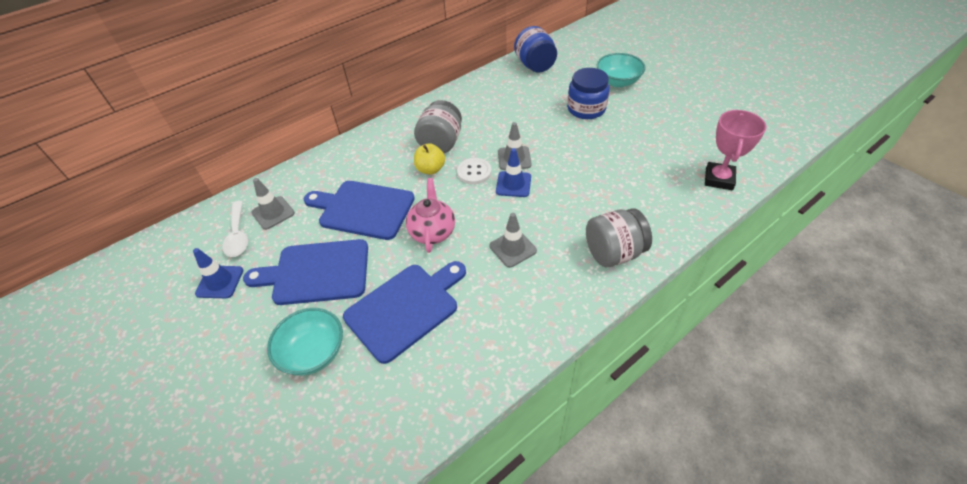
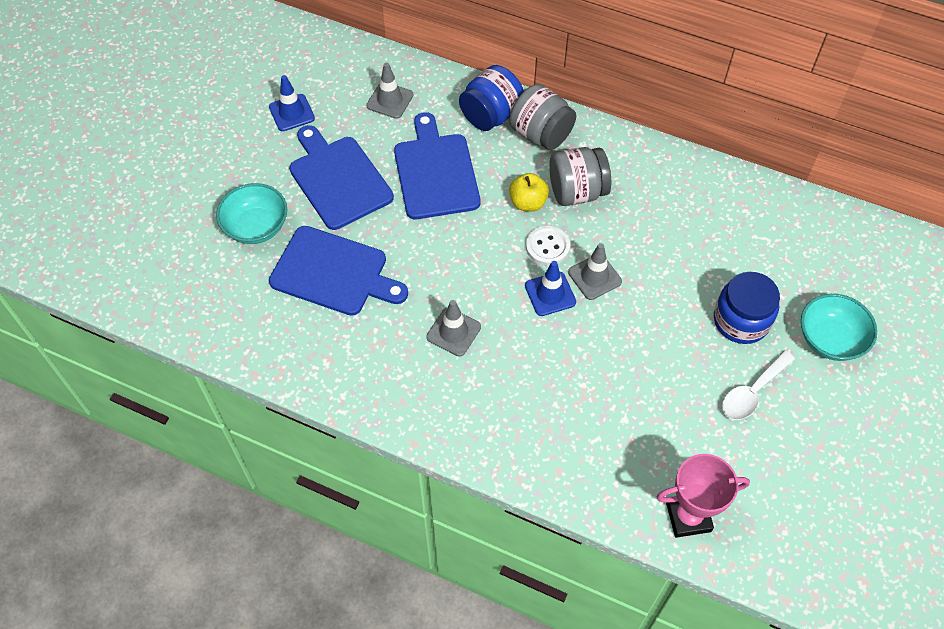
camera: 60 degrees right, 10 degrees up
white spoon [222,201,248,257] -> white spoon moved to [722,350,795,420]
pink teapot [406,178,455,253] -> none
blue jar [514,26,557,72] -> blue jar moved to [459,65,524,131]
grey jar [586,208,652,267] -> grey jar moved to [509,84,576,150]

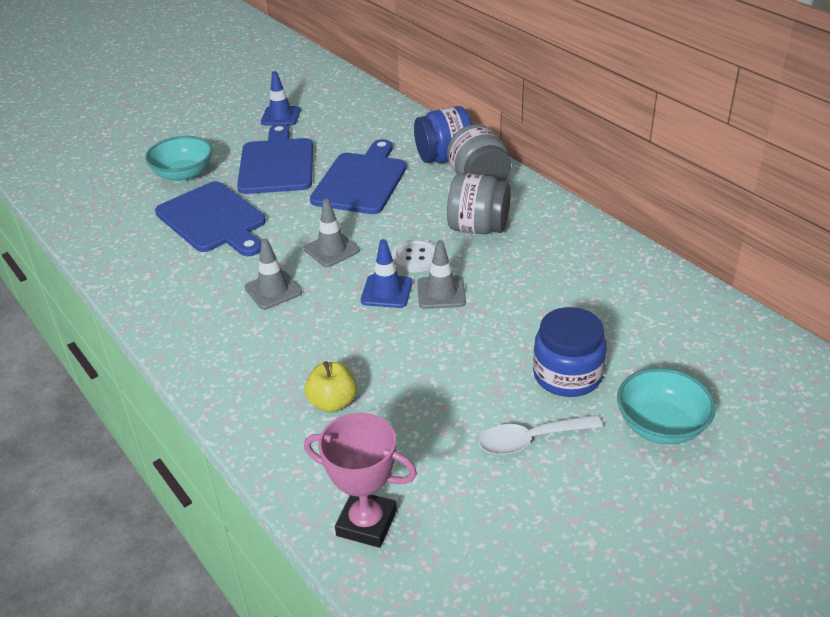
camera: 30 degrees right, 20 degrees down
grey traffic cone [366,63,413,119] -> grey traffic cone moved to [304,199,360,267]
yellow apple [509,173,549,211] -> yellow apple moved to [304,361,357,412]

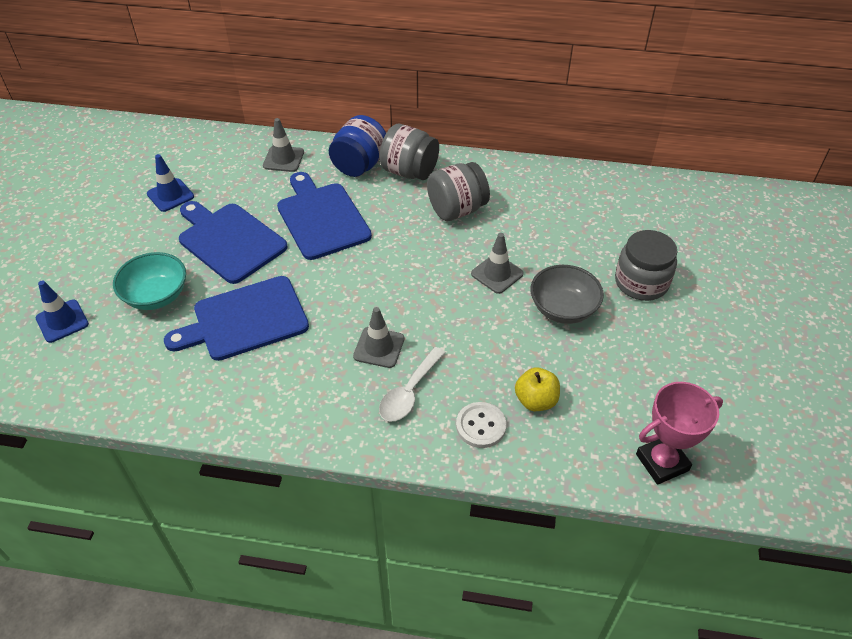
camera: 45 degrees left, 10 degrees up
blue cutting board [155,181,266,256] -> blue cutting board turned 150 degrees clockwise [164,276,309,361]
grey traffic cone [304,199,360,267] -> grey traffic cone moved to [263,118,304,172]
blue traffic cone [361,239,412,308] -> blue traffic cone moved to [36,280,89,343]
white button [392,239,436,273] -> white button moved to [456,402,506,448]
white spoon [479,415,603,455] -> white spoon moved to [379,347,446,421]
blue jar [533,307,607,397] -> grey jar [615,230,677,301]
turquoise bowl [617,368,716,445] -> none
none -> grey bowl [530,265,604,324]

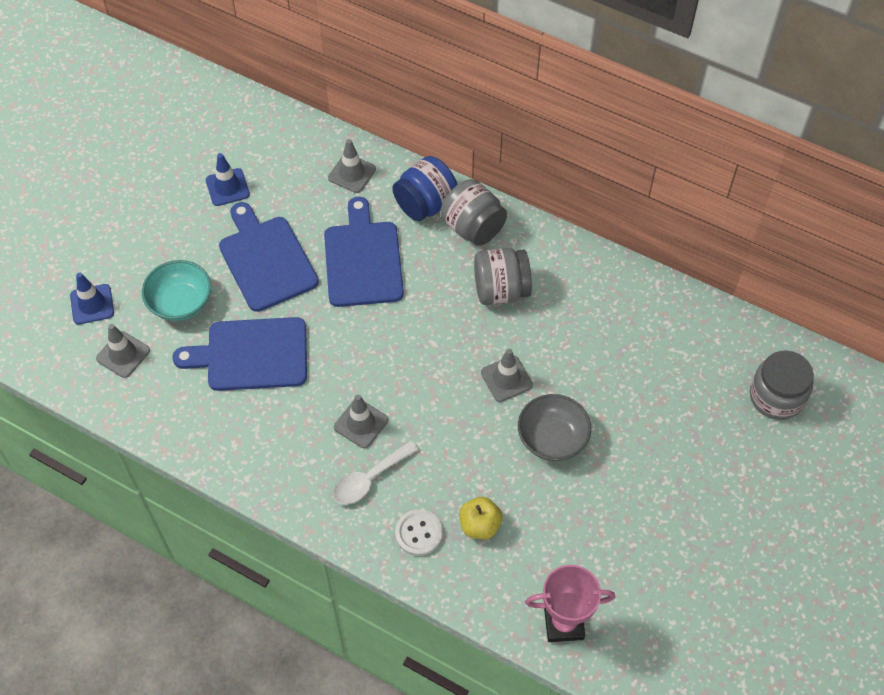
camera: 20 degrees right, 10 degrees up
grey jar [615,230,677,301] -> grey jar moved to [750,350,814,420]
none -> grey traffic cone [96,324,150,378]

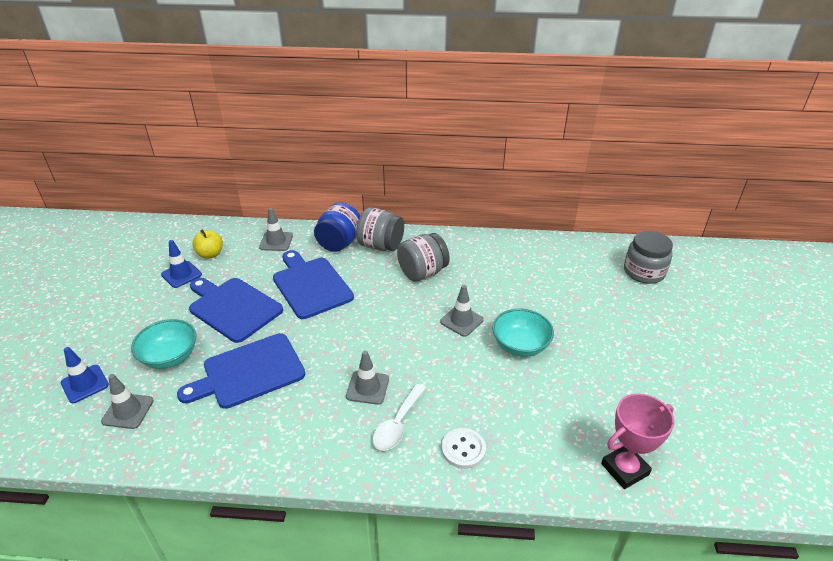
camera: 25 degrees left, 20 degrees down
yellow apple [459,497,503,539] -> yellow apple moved to [192,229,223,259]
grey bowl [518,394,591,461] -> turquoise bowl [492,309,554,357]

